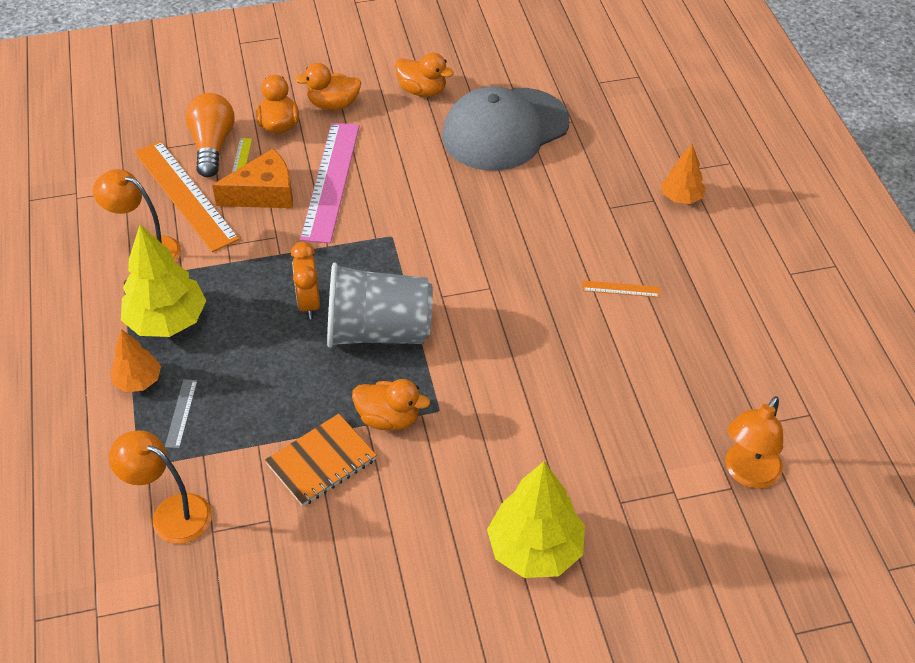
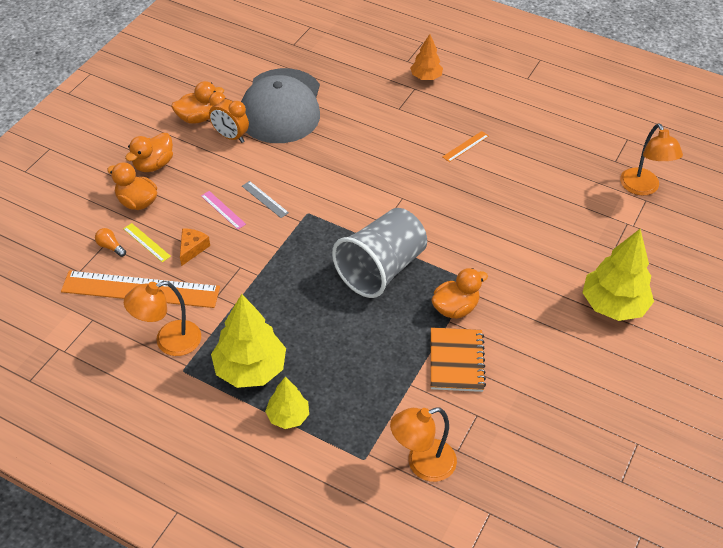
camera: 50 degrees left, 0 degrees up
orange tree [110,329,161,392] -> yellow tree [265,377,309,429]
grey ruler [165,379,198,448] -> grey ruler moved to [242,181,289,218]
orange light bulb [186,93,235,177] -> orange light bulb [95,228,126,257], size x0.44
orange cheese [212,149,293,208] -> orange cheese [180,228,210,266], size x0.57
orange clock [291,242,320,319] -> orange clock moved to [209,92,249,143]
pink ruler [300,123,360,243] -> pink ruler [201,191,246,229], size x0.42

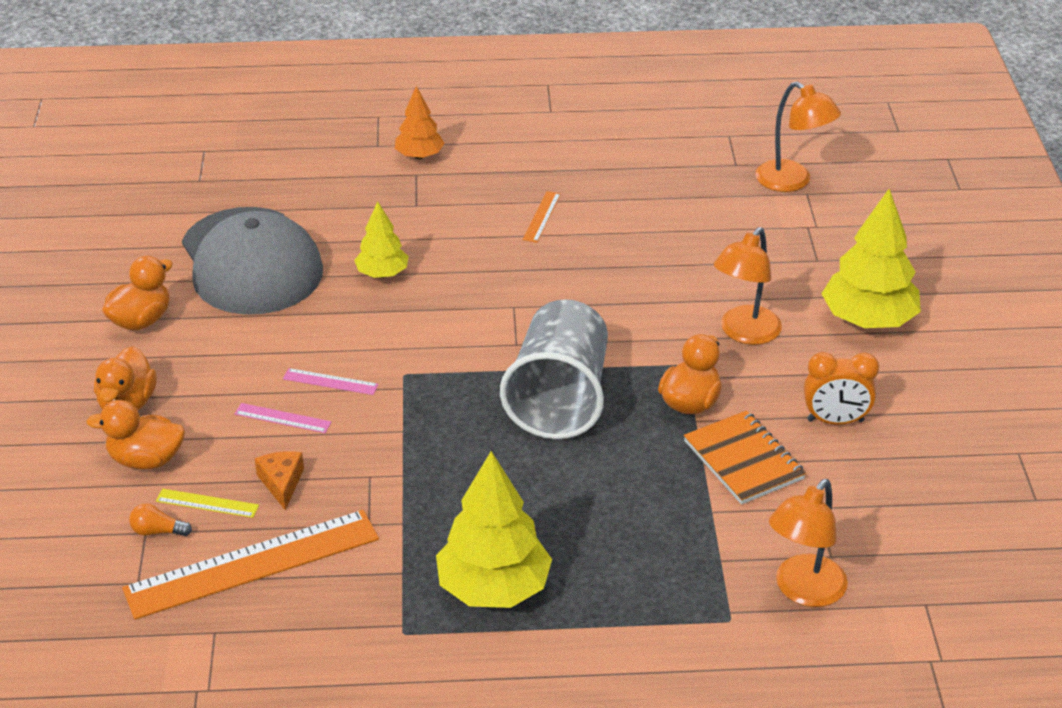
camera: 30 degrees left, 10 degrees down
orange lamp [124,281,201,356] -> orange lamp moved to [714,227,782,345]
orange clock [209,92,249,143] -> orange clock moved to [804,352,879,425]
grey ruler [242,181,289,218] -> pink ruler [283,368,379,395]
yellow tree [265,377,309,429] -> yellow tree moved to [354,201,409,278]

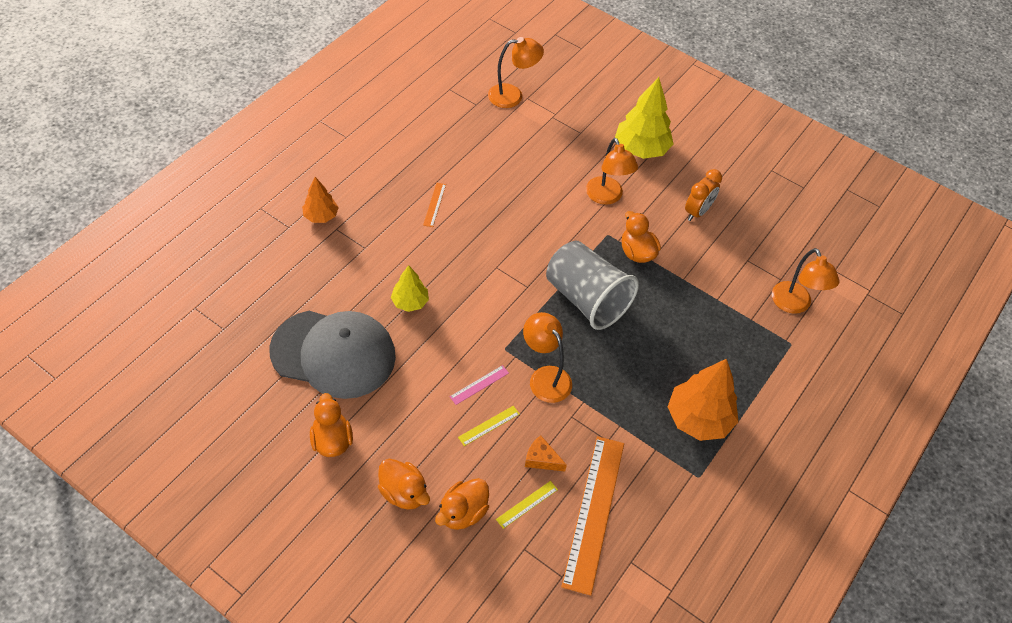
camera: 55 degrees left, 15 degrees up
orange light bulb [129,503,192,536] -> none
pink ruler [235,403,332,433] -> yellow ruler [458,406,520,446]
yellow tree [436,451,552,608] -> orange tree [668,359,739,441]
orange ruler [523,191,561,243] -> orange ruler turned 45 degrees clockwise [423,183,446,227]
orange notebook [684,410,806,504] -> none
none -> orange lamp [523,312,572,403]

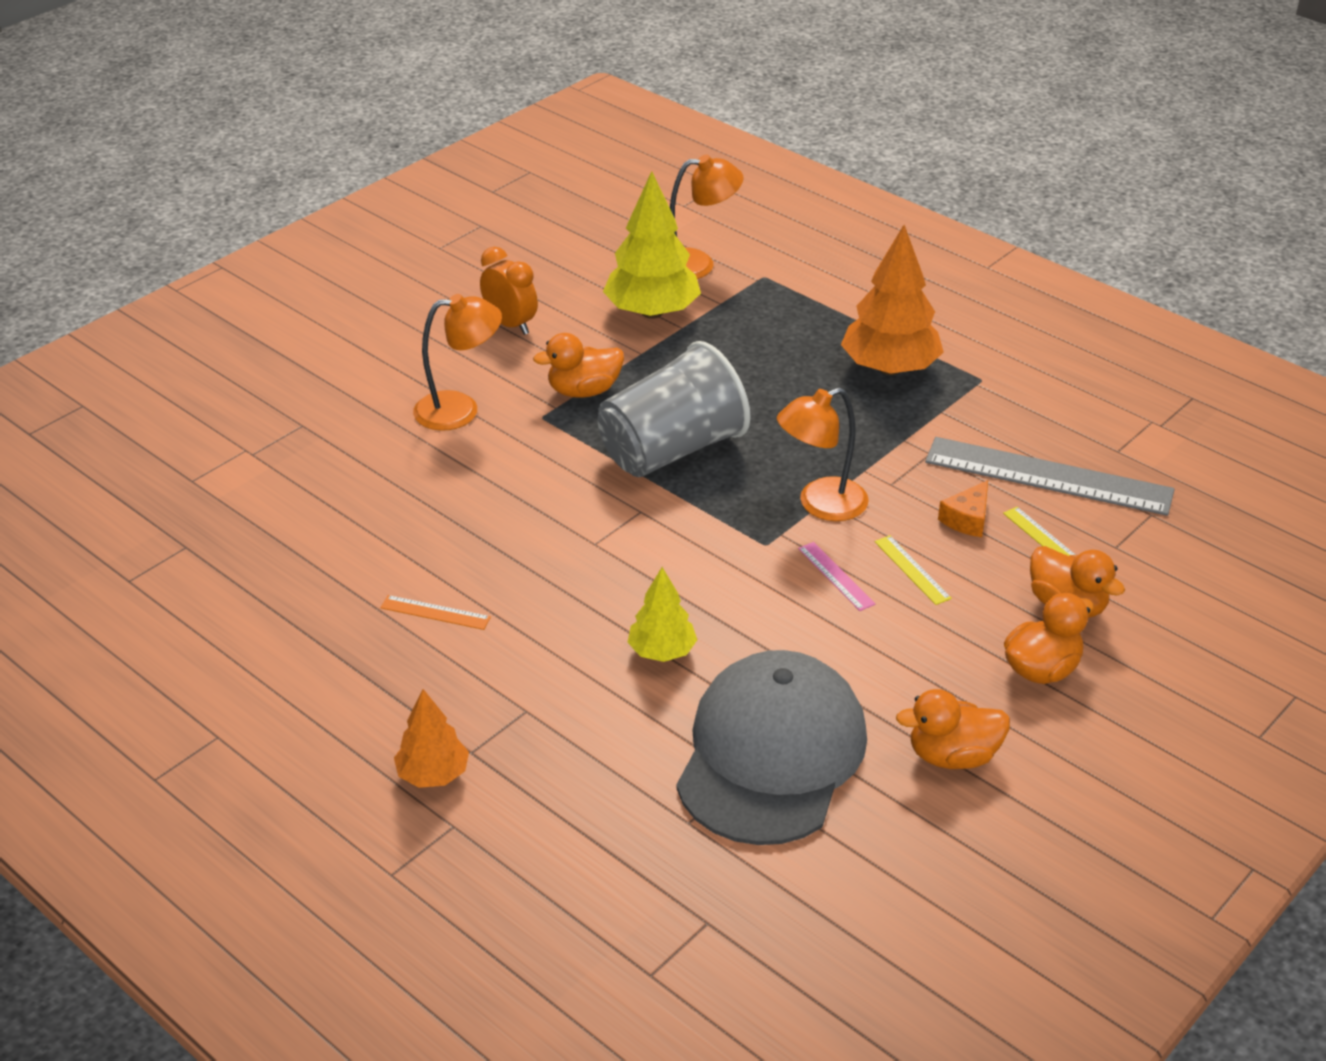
camera: 80 degrees left, 15 degrees down
orange lamp [488,37,544,108] -> none
orange ruler [561,436,624,596] -> grey ruler [925,437,1175,516]
yellow tree [615,77,673,159] -> yellow tree moved to [603,171,701,319]

